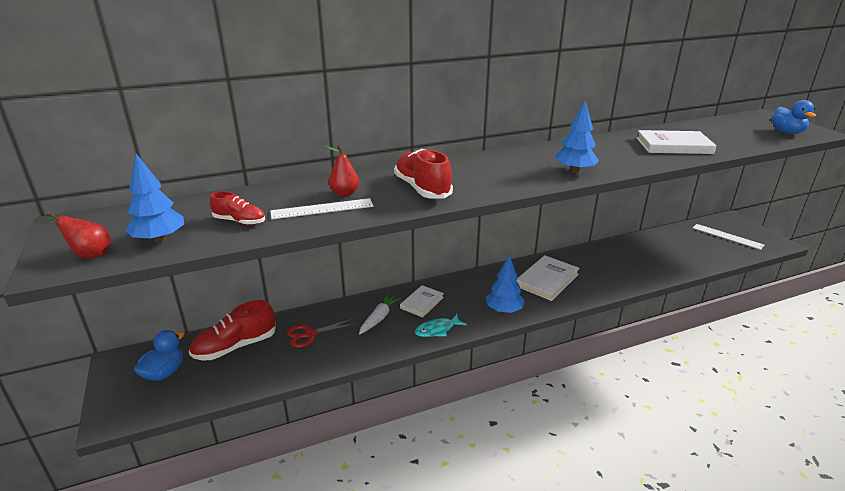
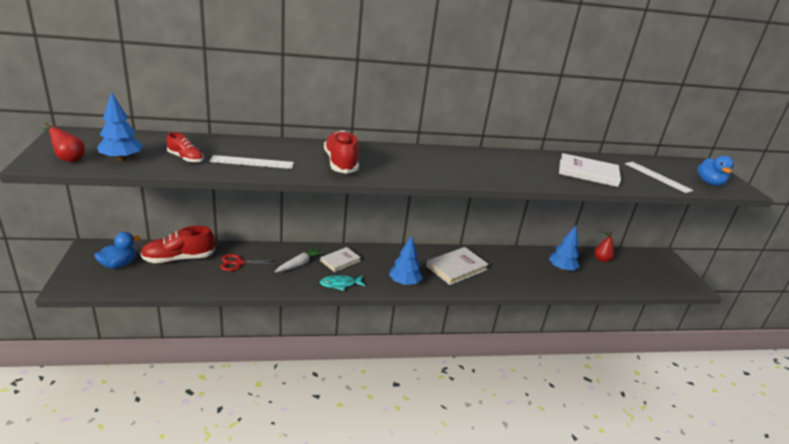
camera: 10 degrees right, 0 degrees up
red pear [325,145,359,197] -> red pear moved to [594,231,614,262]
blue tree [555,100,599,173] -> blue tree moved to [549,226,580,271]
white ruler [693,224,764,250] -> white ruler moved to [625,162,693,193]

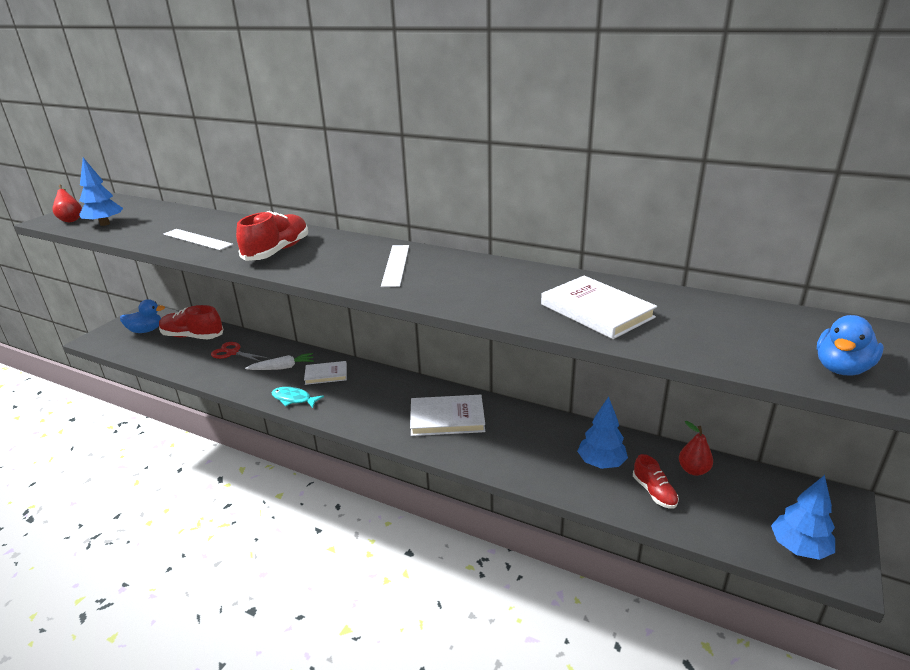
camera: 40 degrees right, 0 degrees up
red shoe [167,132,204,163] -> red shoe moved to [633,454,679,509]
blue tree [389,236,423,285] -> blue tree moved to [771,475,835,560]
white ruler [625,162,693,193] -> white ruler moved to [381,245,409,287]

